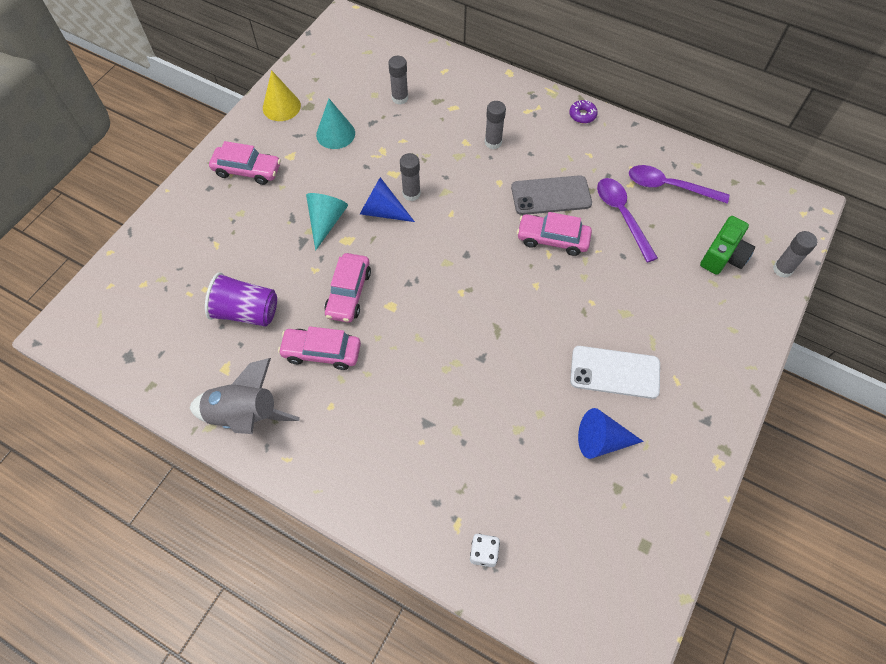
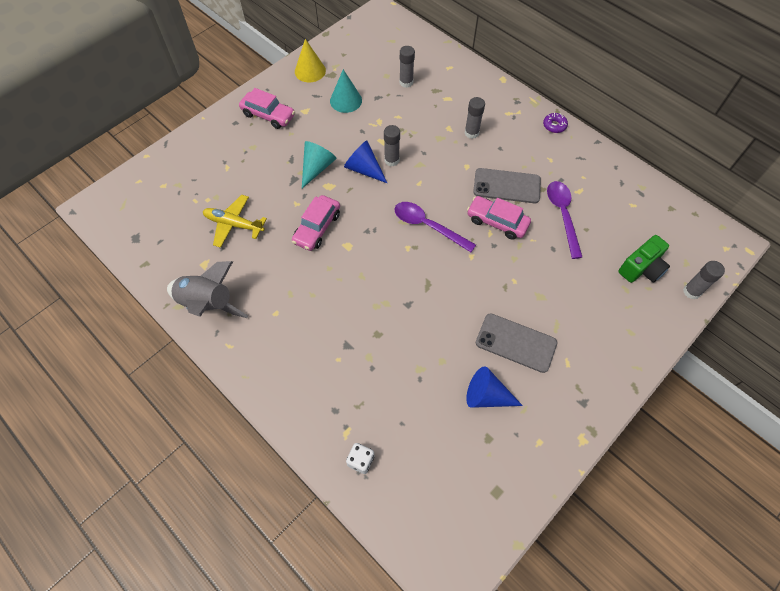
camera: 15 degrees right, 0 degrees up
purple cup [205,272,277,326] -> yellow plane [203,195,267,248]
pink car [278,326,361,370] -> none
white phone [570,346,660,399] -> grey phone [476,313,557,373]
purple spoon [629,165,729,204] -> purple spoon moved to [394,202,476,252]

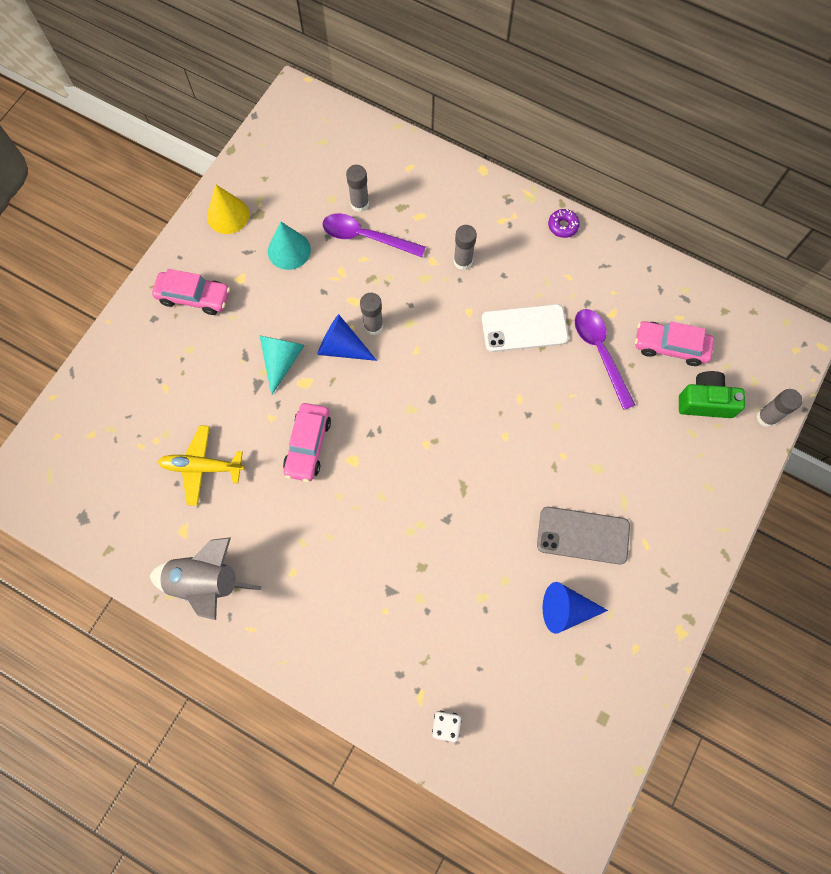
camera: 15 degrees left, 10 degrees up
purple spoon [394,202,476,252] -> purple spoon moved to [322,213,425,257]
pink car [467,196,531,240] -> pink car moved to [635,321,714,366]
grey phone [473,168,541,203] -> white phone [482,304,569,352]
green camera [618,235,670,283] -> green camera turned 120 degrees counterclockwise [679,371,745,418]

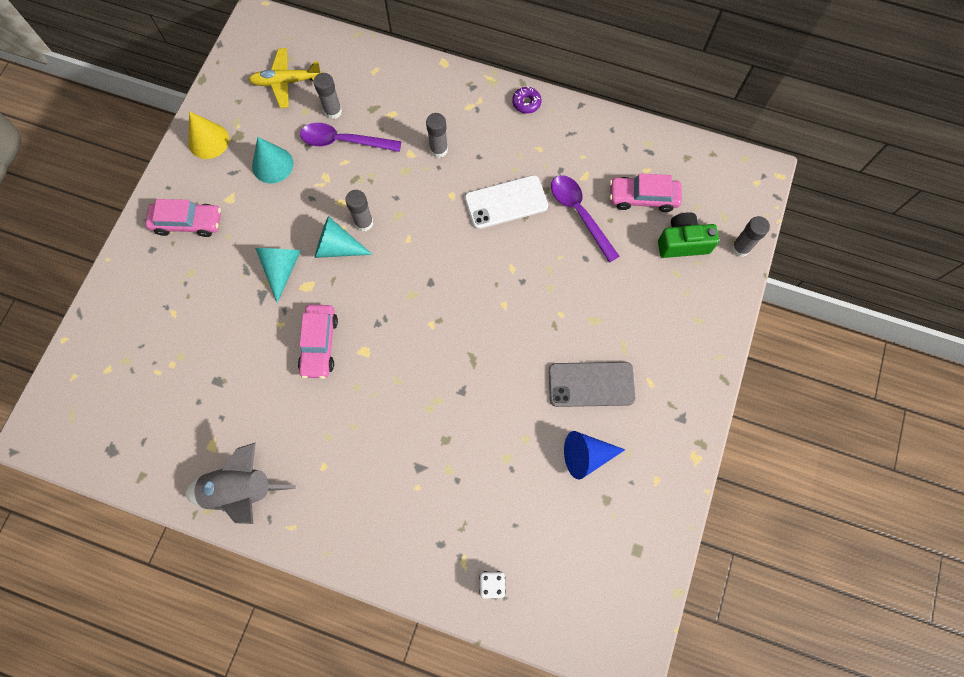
camera: 10 degrees left, 0 degrees up
yellow plane [158,425,244,506] -> yellow plane moved to [249,48,322,108]
blue cone [318,314,377,361] -> turquoise cone [315,216,373,258]

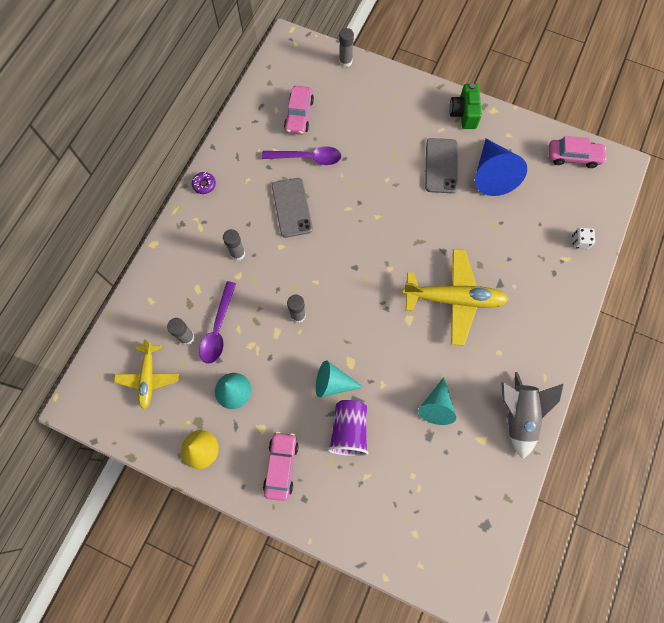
camera: 85 degrees left, 0 degrees up
pink car [298,305,338,379] -> pink car moved to [549,136,606,168]
turquoise cone [315,216,373,258] -> turquoise cone moved to [418,377,456,425]
white phone [465,175,548,229] -> grey phone [272,178,313,238]
purple spoon [551,175,620,263] -> purple spoon turned 150 degrees counterclockwise [262,146,342,165]
blue cone [564,431,625,480] -> blue cone [475,139,527,196], size x1.53
green camera [658,212,719,258] -> green camera moved to [449,83,482,129]
none -> purple cup [328,400,368,456]
none -> yellow plane [402,249,509,346]

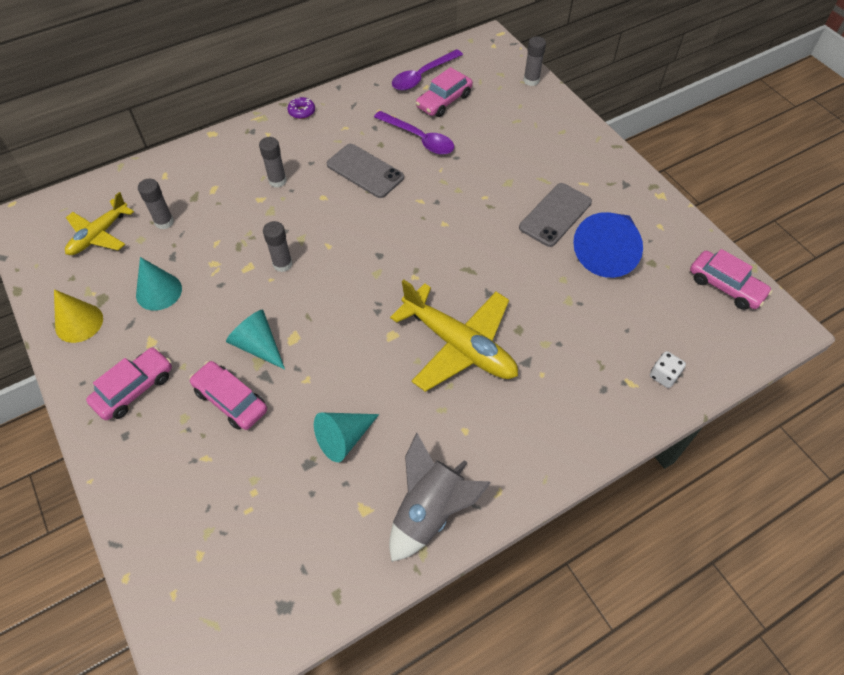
camera: 35 degrees right, 15 degrees down
purple spoon [199,281,236,364] -> purple spoon moved to [392,49,463,90]
grey phone [272,178,313,238] -> grey phone turned 75 degrees counterclockwise [327,144,404,198]
purple cup [328,400,368,456] -> pink car [189,361,267,430]
green camera [449,83,482,129] -> none

